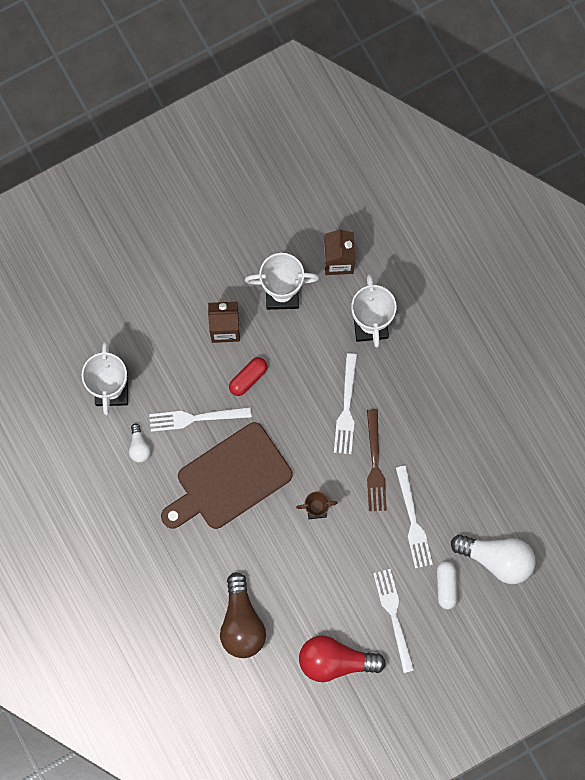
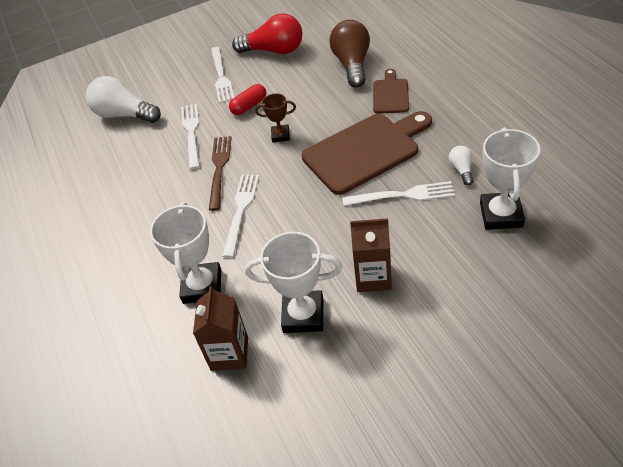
camera: 170 degrees left, 30 degrees down
red capsule [229,357,267,396] -> red capsule moved to [229,84,266,115]
white capsule [437,561,457,610] -> none
none -> brown cutting board [373,69,409,114]

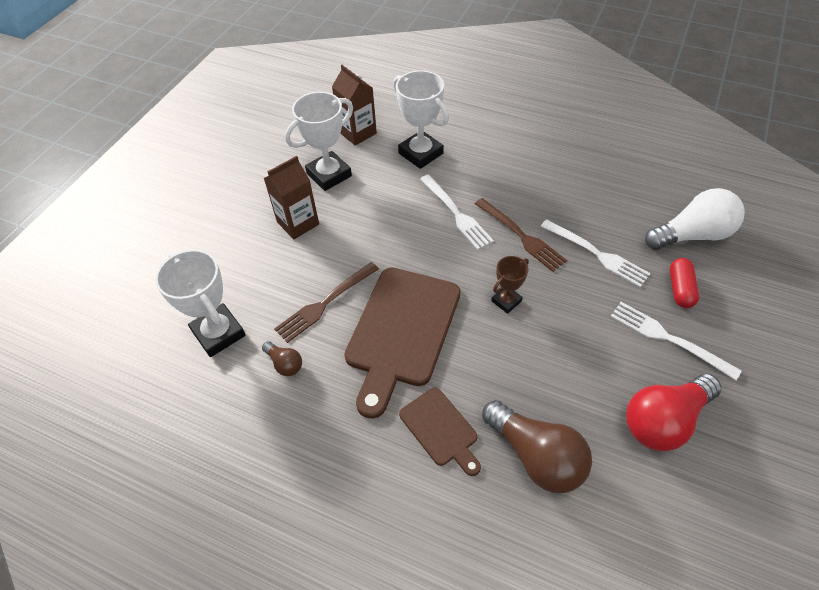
camera: 135 degrees right, 5 degrees up
red capsule [229,84,266,115] -> red capsule moved to [670,258,699,308]
white fork [342,181,455,206] -> brown fork [274,262,379,343]
white light bulb [449,146,473,185] -> brown light bulb [262,341,302,376]

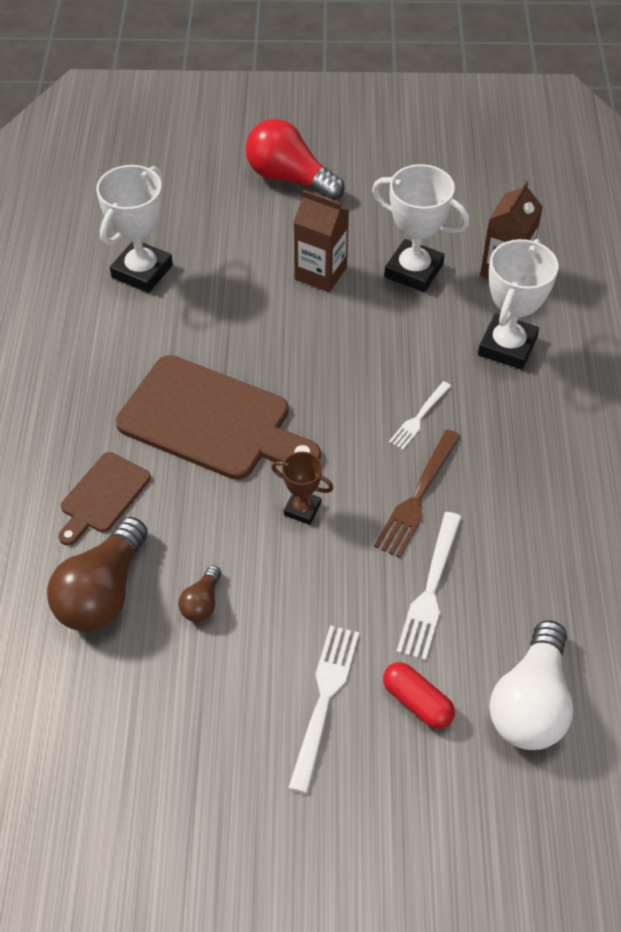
camera: 65 degrees right, 0 degrees up
brown light bulb [262,341,302,376] -> brown light bulb moved to [178,565,221,622]
brown fork [274,262,379,343] -> none
brown cutting board [344,267,461,419] -> brown cutting board turned 150 degrees counterclockwise [116,355,321,480]
white fork [420,175,494,250] -> white fork [389,381,451,450], size x0.62
red light bulb [626,374,722,451] -> red light bulb moved to [246,119,345,200]
white light bulb [645,188,745,250] -> white light bulb turned 60 degrees clockwise [489,620,573,750]
red capsule [670,258,699,308] -> red capsule turned 60 degrees clockwise [383,662,455,729]

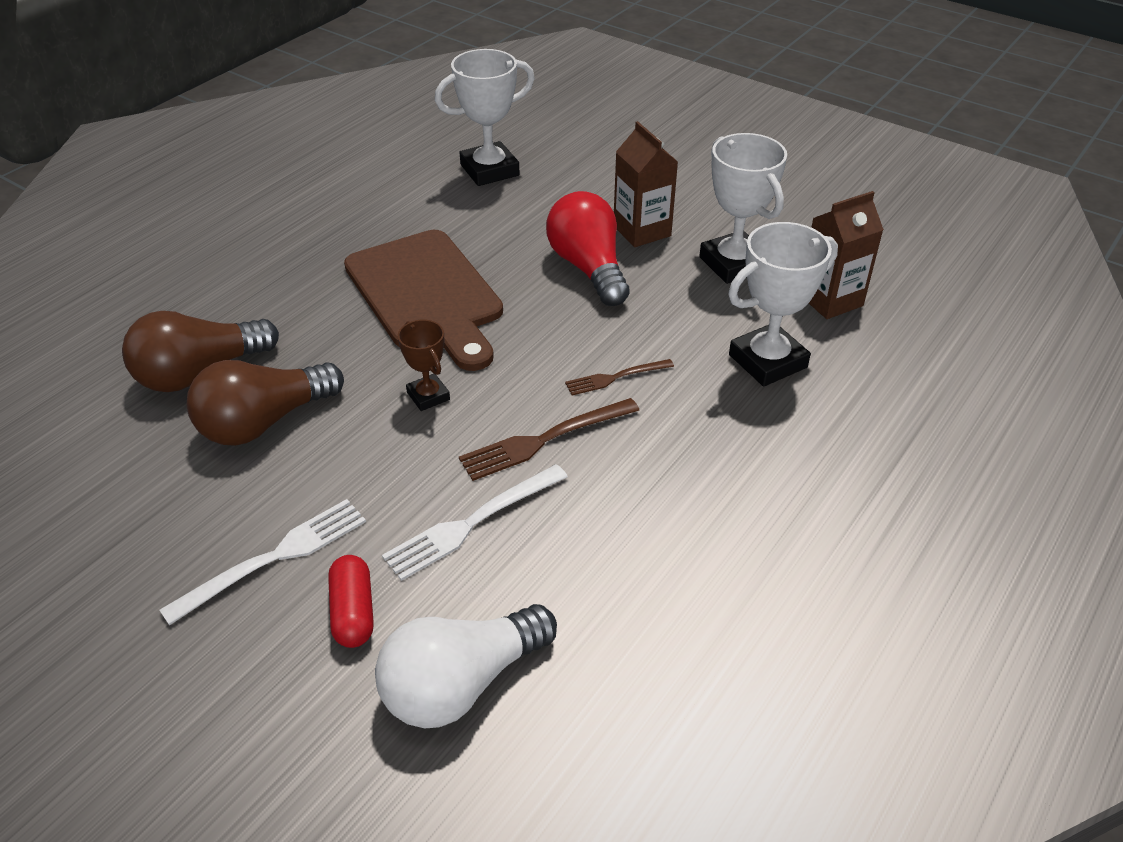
camera: 35 degrees right, 10 degrees down
brown cutting board [58,452,151,546] -> none
brown light bulb [178,565,221,622] -> brown light bulb [187,360,344,446], size x2.08
red light bulb [246,119,345,200] -> red light bulb moved to [546,191,630,306]
white fork [389,381,451,450] -> brown fork [565,359,674,395]

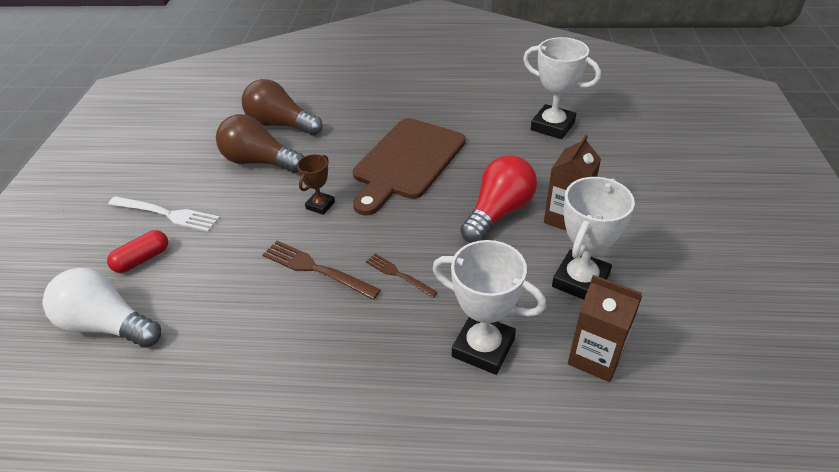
camera: 60 degrees right, 0 degrees up
white fork [382,464,568,581] -> none

